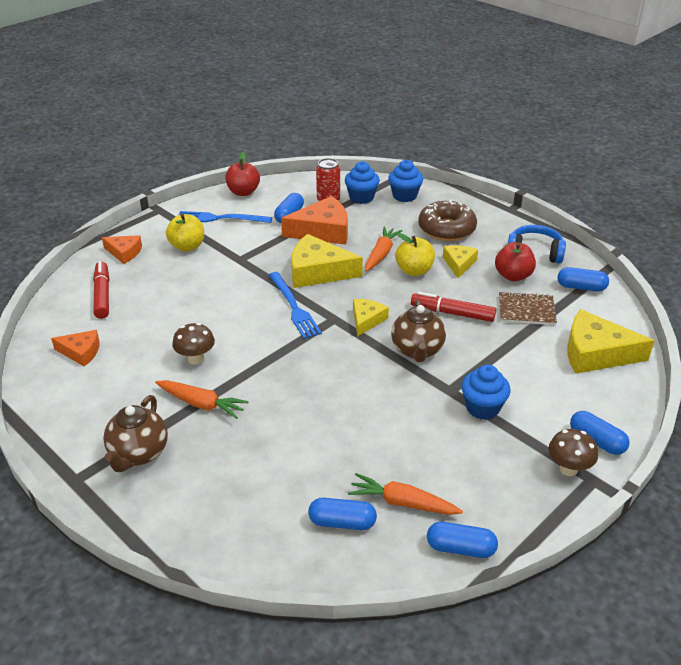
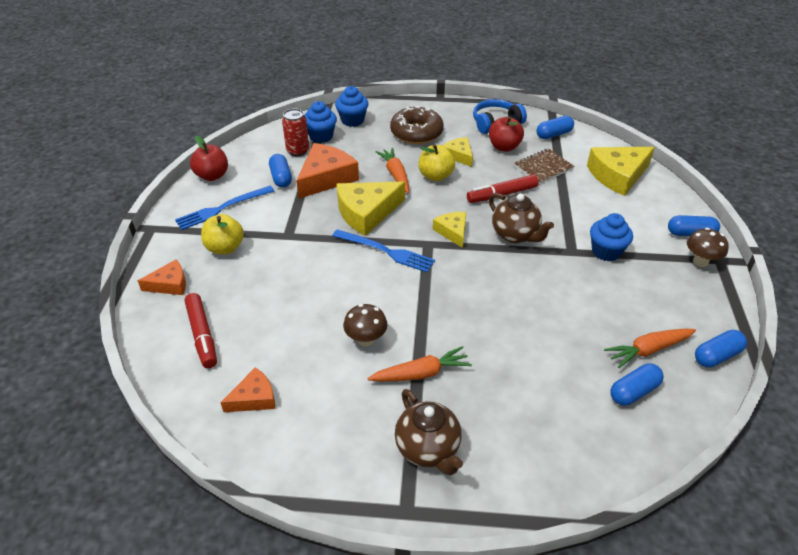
camera: 40 degrees left, 5 degrees up
red marker [93,261,110,319] -> red marker turned 150 degrees counterclockwise [185,293,217,368]

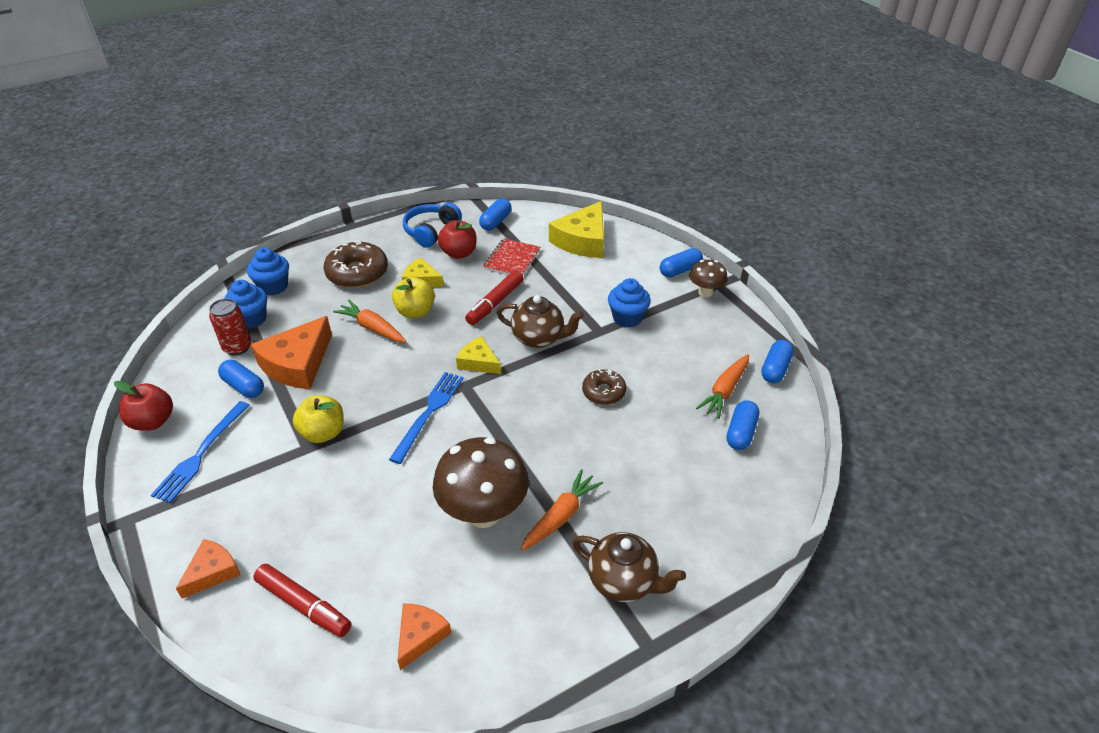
camera: 35 degrees left, 0 degrees up
yellow apple [201,214,244,254] -> yellow apple moved to [293,395,344,443]
orange cheese [296,143,359,199] -> orange cheese turned 150 degrees counterclockwise [251,316,332,389]
blue fork [332,229,435,272] -> blue fork turned 60 degrees counterclockwise [389,372,464,464]
yellow cheese [337,181,405,236] -> none
brown mushroom [343,304,387,347] -> brown mushroom [433,437,529,528], size x1.88
brown notebook [514,148,574,184] -> red notebook [483,238,540,275]
none -> brown donut [582,369,626,405]

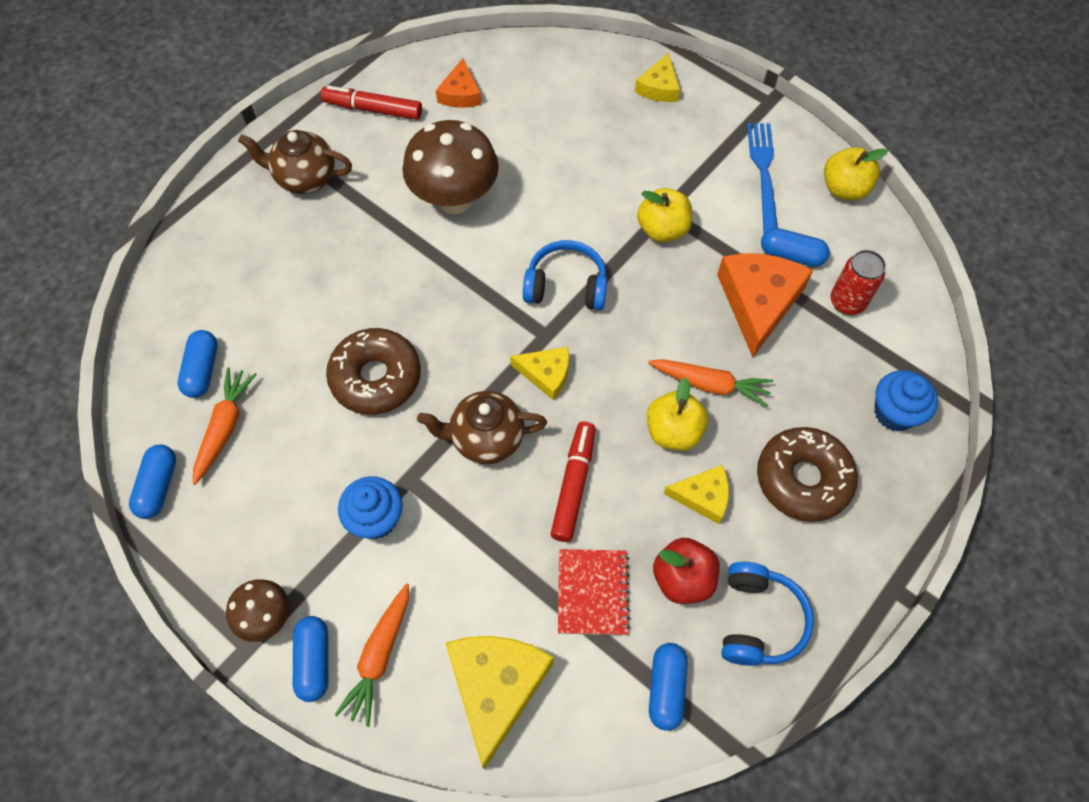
camera: 160 degrees right, 20 degrees up
red apple [114,381,173,431] -> yellow apple [824,147,888,201]
orange cheese [176,539,240,598] -> yellow cheese [635,53,680,102]
blue cupcake [224,280,267,329] -> none
red marker [253,564,351,637] -> red marker moved to [321,85,422,120]
blue fork [389,372,464,464] -> blue headphones [523,240,607,310]
orange carrot [521,469,603,551] -> orange carrot moved to [335,583,409,727]
brown donut [582,369,626,405] -> brown donut [326,328,421,415], size x1.67
blue capsule [660,248,703,277] -> blue capsule turned 45 degrees counterclockwise [293,616,328,702]

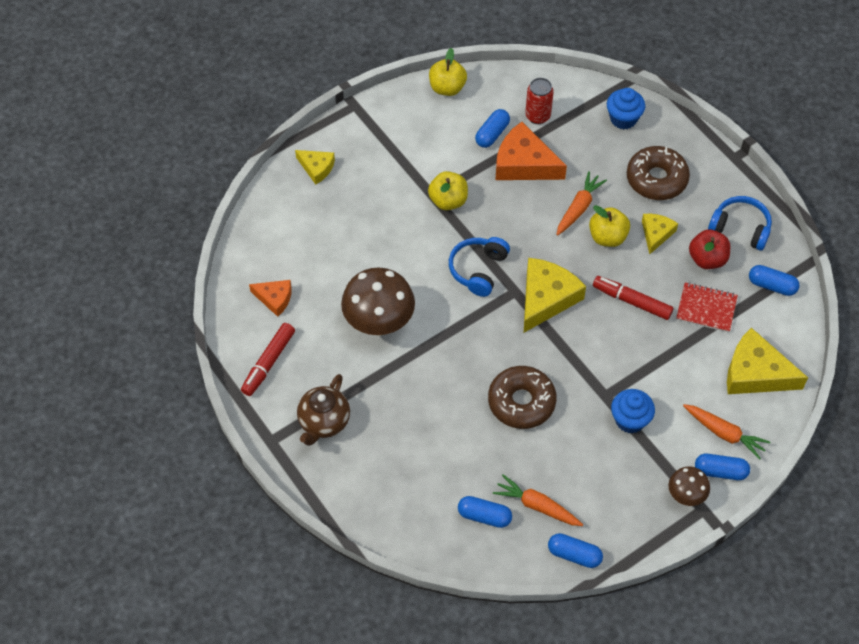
camera: 75 degrees left, 5 degrees down
brown teapot [417,391,547,464] -> none
yellow cheese [510,347,569,401] -> yellow cheese [524,258,586,333], size x1.77
blue fork [747,123,778,233] -> none

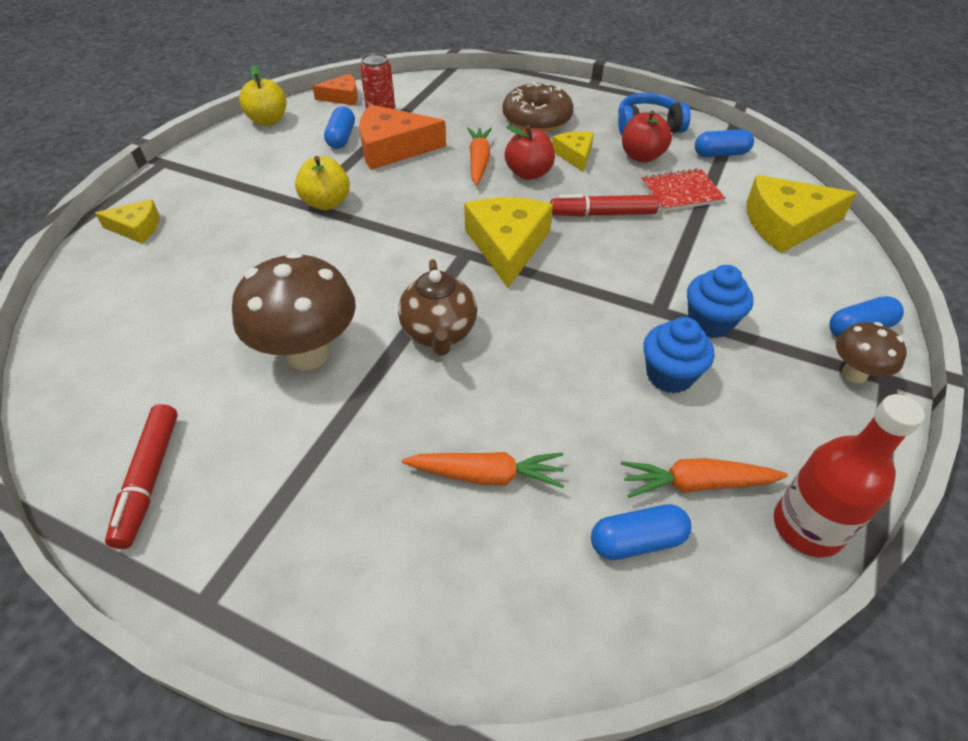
camera: 30 degrees left, 10 degrees down
orange cheese [249,280,291,317] -> orange cheese moved to [312,74,358,105]
brown teapot [297,374,350,446] -> brown teapot moved to [398,259,477,356]
blue headphones [449,237,510,297] -> none
brown donut [488,366,557,429] -> none
blue capsule [548,533,603,568] -> red bottle [774,394,925,557]
yellow apple [589,205,630,247] -> red apple [505,125,555,180]
blue cupcake [607,88,645,129] -> blue cupcake moved to [643,317,714,393]
orange carrot [683,404,770,460] -> orange carrot moved to [402,452,564,488]

